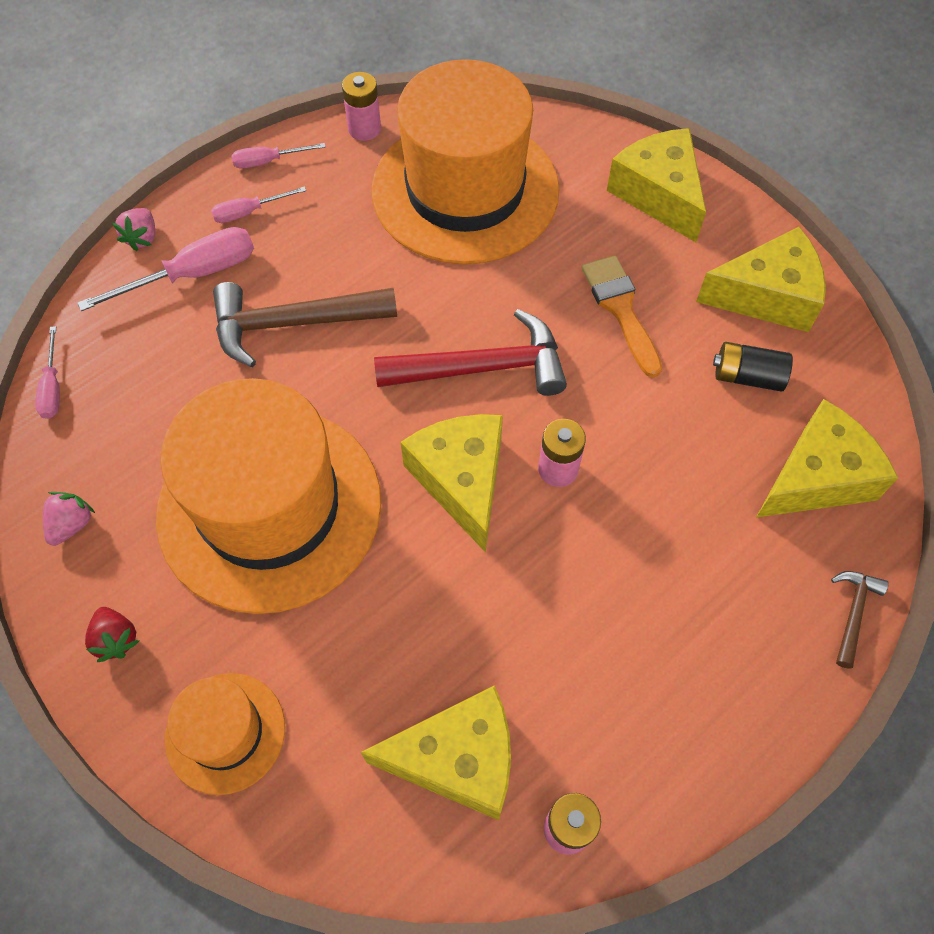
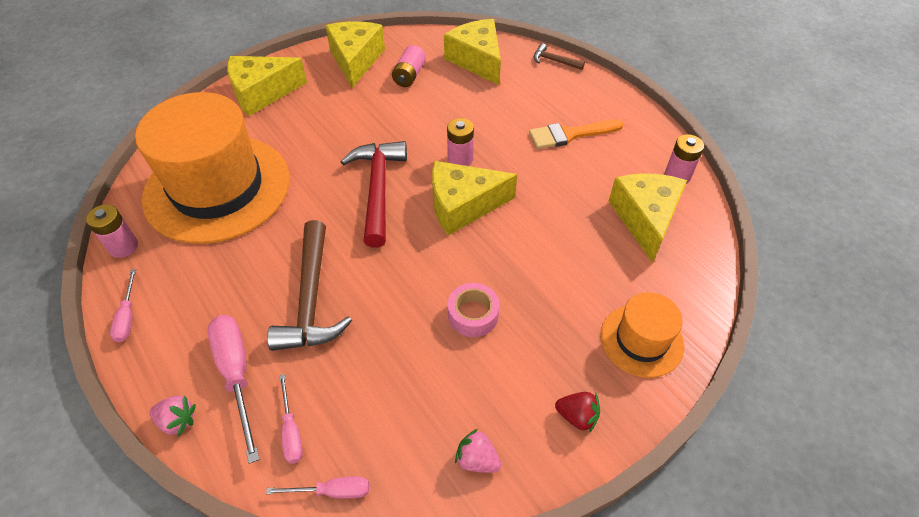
camera: 85 degrees left, 10 degrees down
red strawberry [85,607,139,662] -> red strawberry turned 45 degrees clockwise [555,392,600,433]
orange hat [156,378,381,614] -> pink tape [448,283,500,337]
pink screwdriver [211,186,306,223] -> pink screwdriver moved to [279,374,303,464]
orange brush [582,255,662,378] -> orange brush moved to [529,120,623,149]
black battery [713,342,793,391] -> pink battery [392,45,426,87]

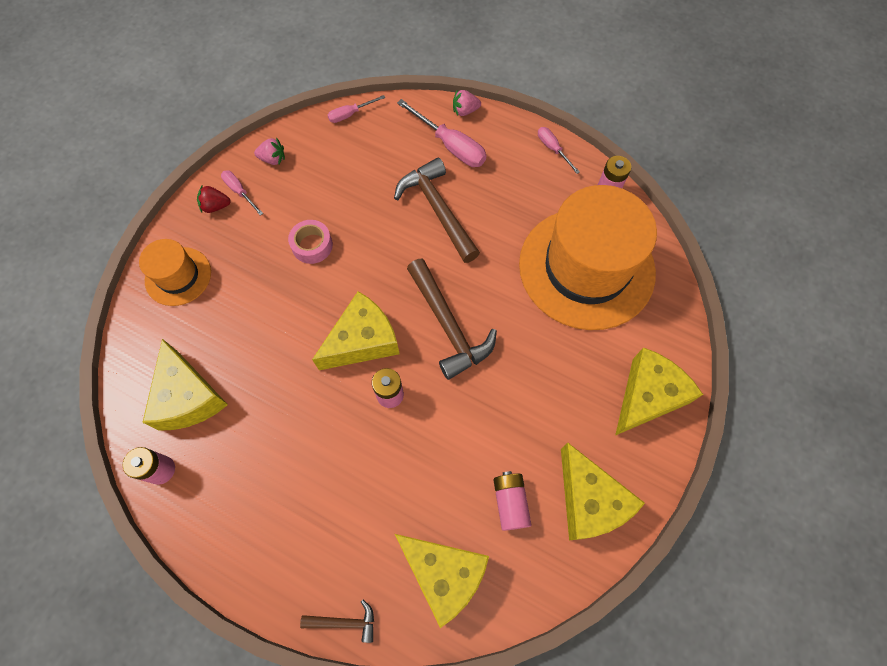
camera: 155 degrees right, 15 degrees up
pink screwdriver [279,374,303,464] -> pink screwdriver moved to [221,170,263,216]
red hammer [341,141,407,248] -> brown hammer [407,259,497,380]
orange brush [529,120,623,149] -> none

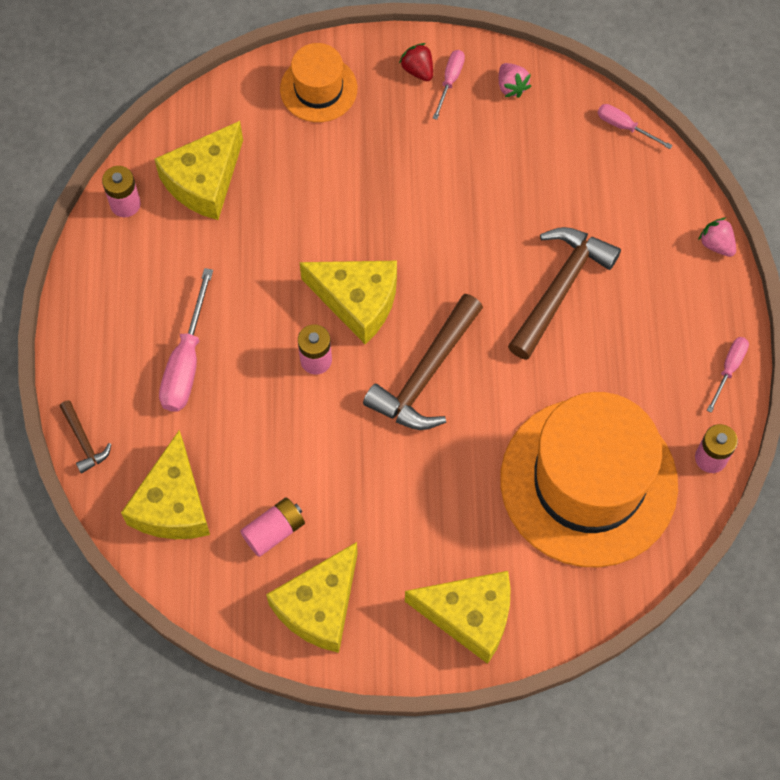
camera: 60 degrees right, 0 degrees up
pink tape [288,220,333,264] -> none
pink screwdriver [397,99,486,167] -> pink screwdriver moved to [159,268,213,412]

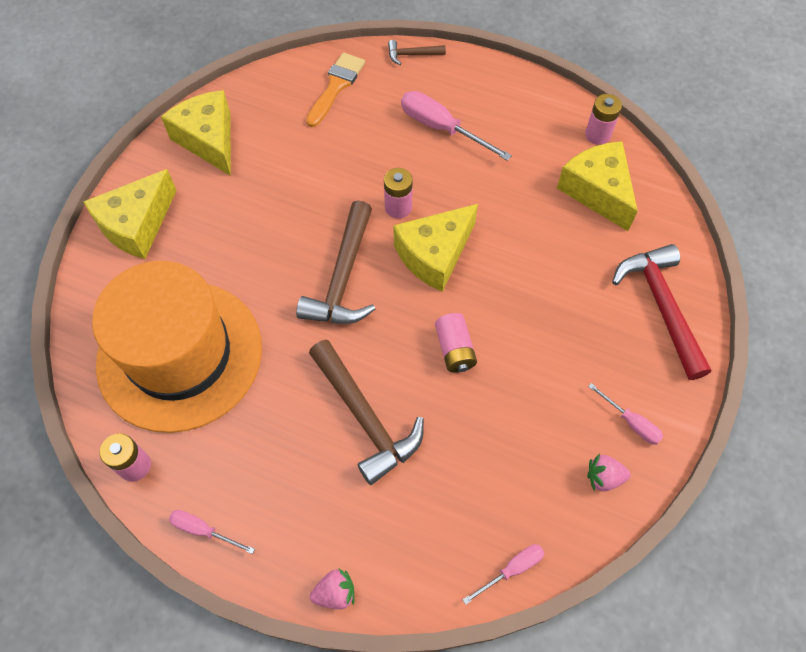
camera: 115 degrees right, 5 degrees down
yellow cheese [121,430,210,539] -> orange brush [306,53,365,127]
pink battery [240,497,305,557] -> pink battery moved to [435,313,477,373]
orange hat [280,43,357,122] -> red hammer [612,244,711,380]
brown hammer [363,294,483,430] -> brown hammer turned 135 degrees counterclockwise [296,200,375,324]
red strawberry [399,43,433,81] -> none
pink screwdriver [707,337,749,413] -> pink screwdriver turned 150 degrees clockwise [169,510,255,554]

